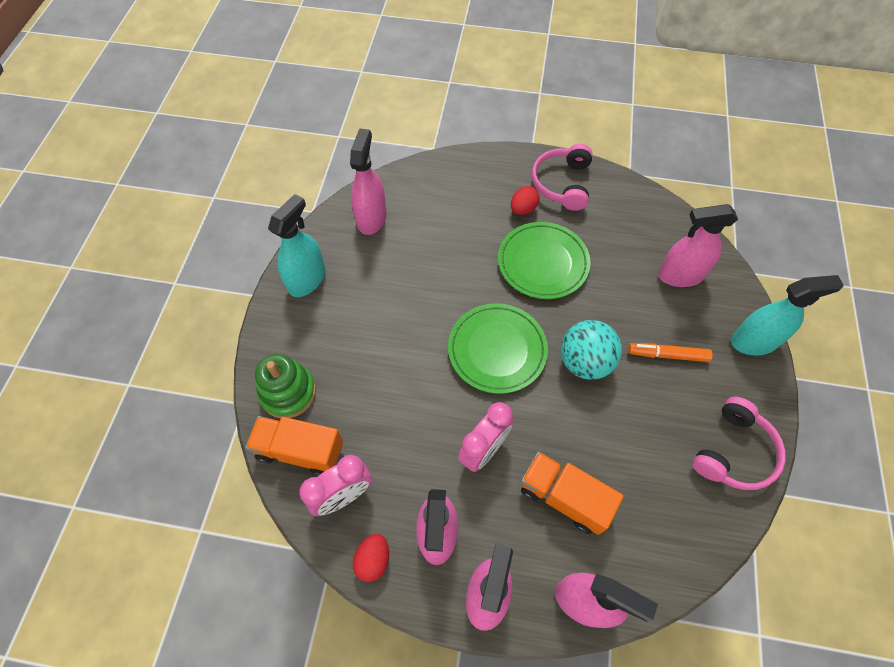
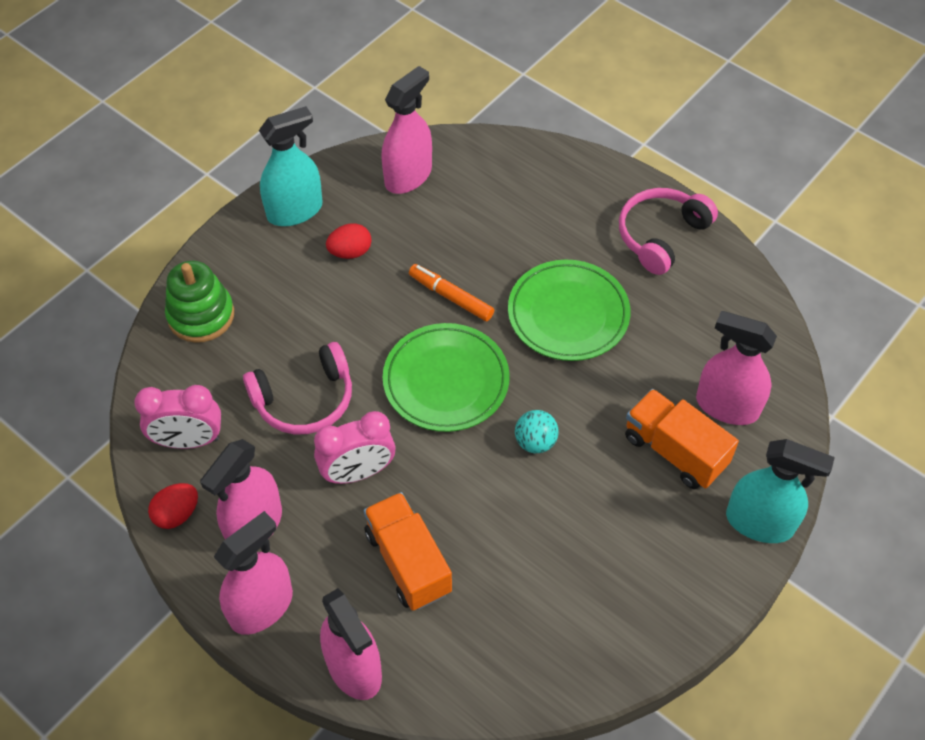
camera: 30 degrees right, 5 degrees down
orange truck [245,416,343,476] -> orange truck moved to [625,389,739,489]
red egg [511,186,540,215] -> red egg moved to [326,223,372,259]
turquoise ball [561,320,622,380] -> turquoise ball [515,410,559,454], size x0.58
orange marker [628,343,713,362] -> orange marker moved to [409,264,494,321]
pink headphones [693,397,786,490] -> pink headphones moved to [243,342,352,434]

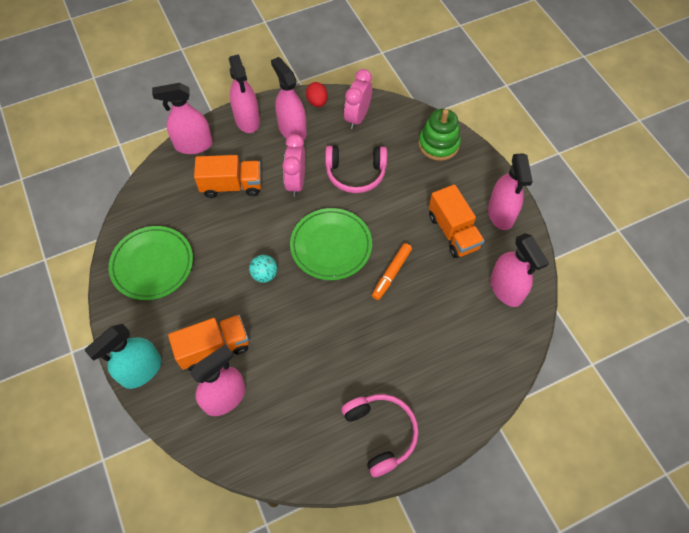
camera: 115 degrees right, 5 degrees up
pink headphones [243,342,352,434] -> pink headphones turned 90 degrees counterclockwise [325,146,387,193]
turquoise spray bottle [259,106,322,226] -> pink spray bottle [488,153,533,230]
red egg [326,223,372,259] -> orange truck [429,184,484,258]
orange marker [409,264,494,321] -> orange marker turned 150 degrees clockwise [372,243,412,300]
green plate [508,260,631,361] -> green plate moved to [109,226,193,300]

